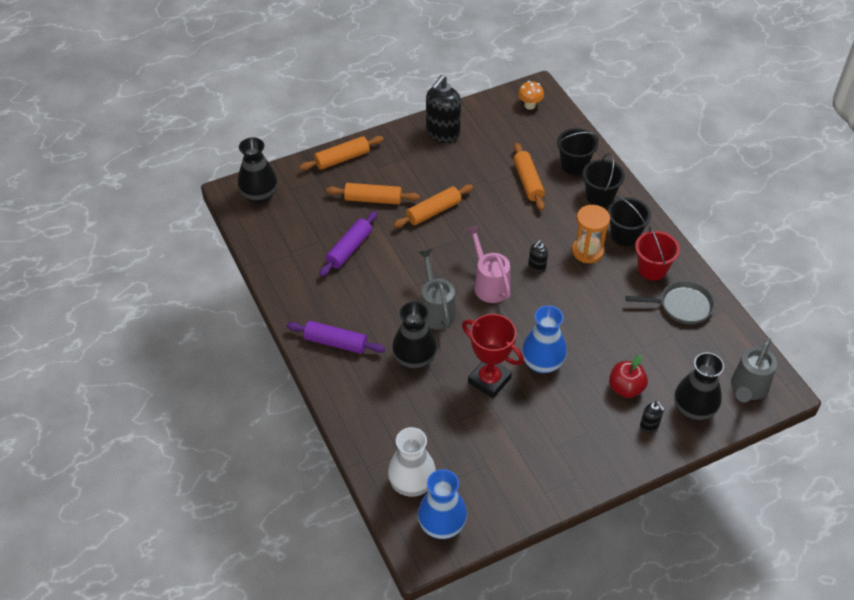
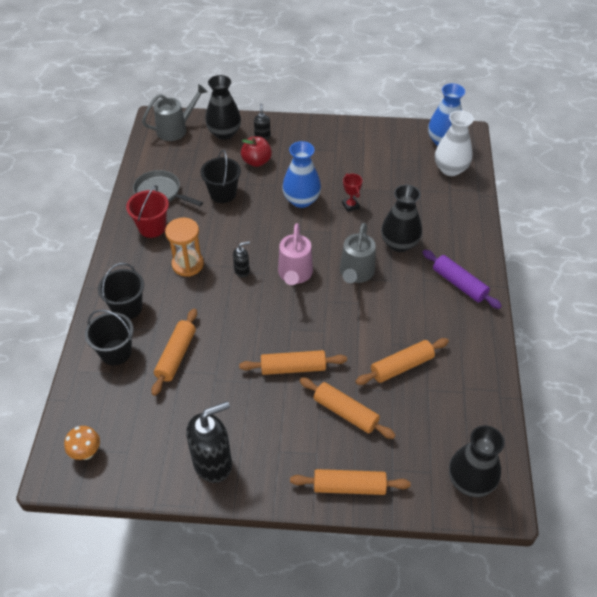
camera: 150 degrees left, 0 degrees up
purple rolling pin [319,211,378,277] -> orange rolling pin [355,338,449,385]
red trophy [462,314,524,398] -> red trophy [342,173,363,212], size x0.50
black bucket [608,197,651,246] -> black bucket moved to [200,150,241,203]

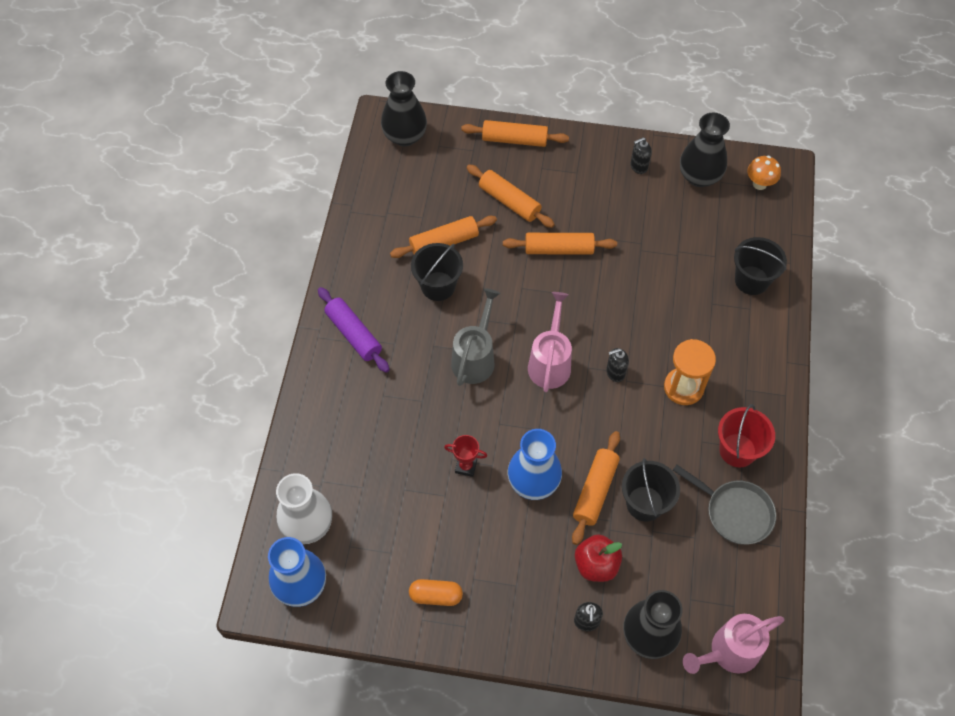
camera: 175 degrees left, 10 degrees up
black bucket [98,263,144,319] -> black bucket moved to [411,243,463,301]
grey watering can [142,84,208,141] -> pink watering can [683,614,784,674]
orange rolling pin [151,309,197,396] -> orange rolling pin moved to [572,431,620,545]
black soap dispenser [186,401,232,483] -> black soap dispenser [630,137,652,174], size x0.48
red trophy [342,173,363,212] -> red trophy turned 60 degrees counterclockwise [444,435,487,477]
black vase [381,185,422,252] -> black vase moved to [680,113,730,187]
none -> orange capsule [409,579,463,606]

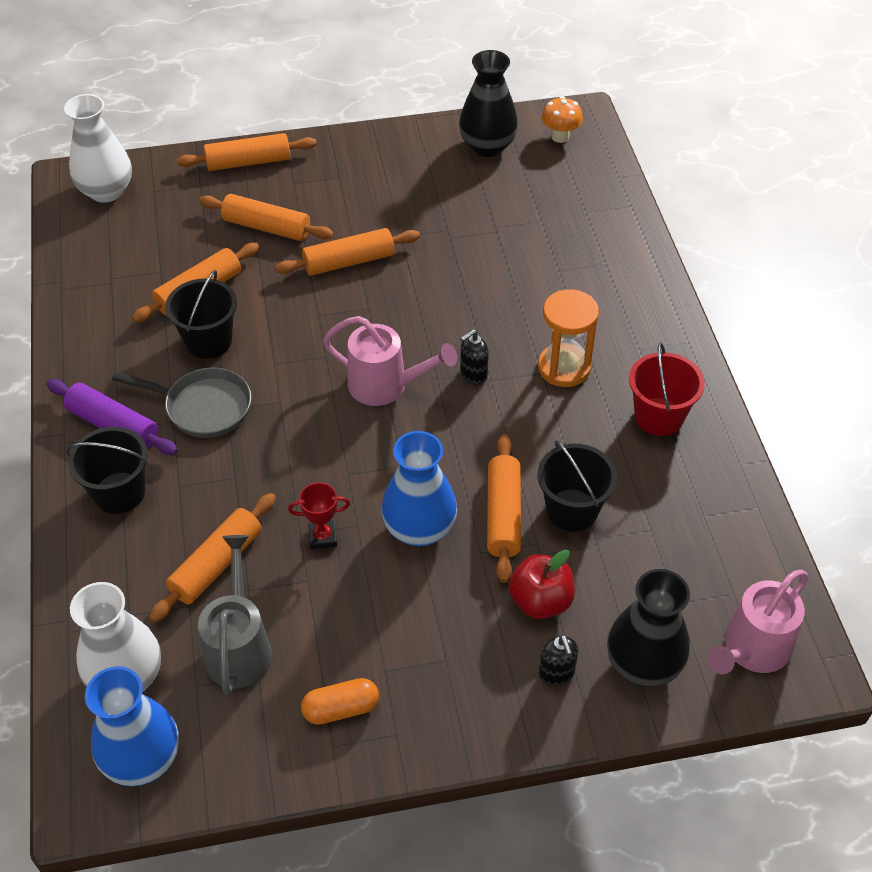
camera: 20 degrees left, 10 degrees down
black vase [381,71,427,146] -> white vase [64,94,132,203]
grey watering can [451,288,500,386] -> grey watering can moved to [198,535,272,695]
pink watering can [528,292,572,392] -> pink watering can turned 120 degrees clockwise [323,316,457,406]
black soap dispenser [630,137,652,174] -> none
grey pan [673,465,776,545] -> grey pan moved to [112,368,251,438]
black bucket [734,237,787,295] -> black bucket moved to [66,427,148,514]
none -> orange rolling pin [149,493,276,622]

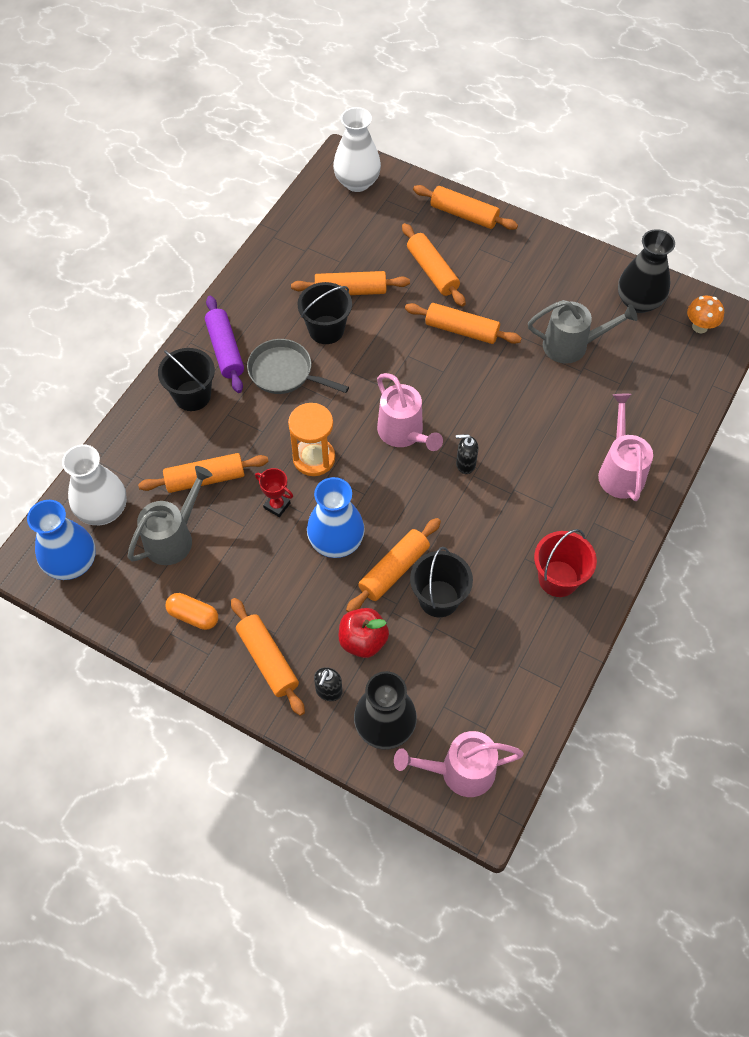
camera: 40 degrees right, 10 degrees up
grey pan [112,368,251,438] -> grey pan turned 150 degrees clockwise [247,339,349,394]
orange hourglass [538,289,599,387] -> orange hourglass moved to [288,403,335,476]
none -> orange rolling pin [231,598,305,716]
none -> grey watering can [528,300,638,364]
none -> pink watering can [598,394,653,501]

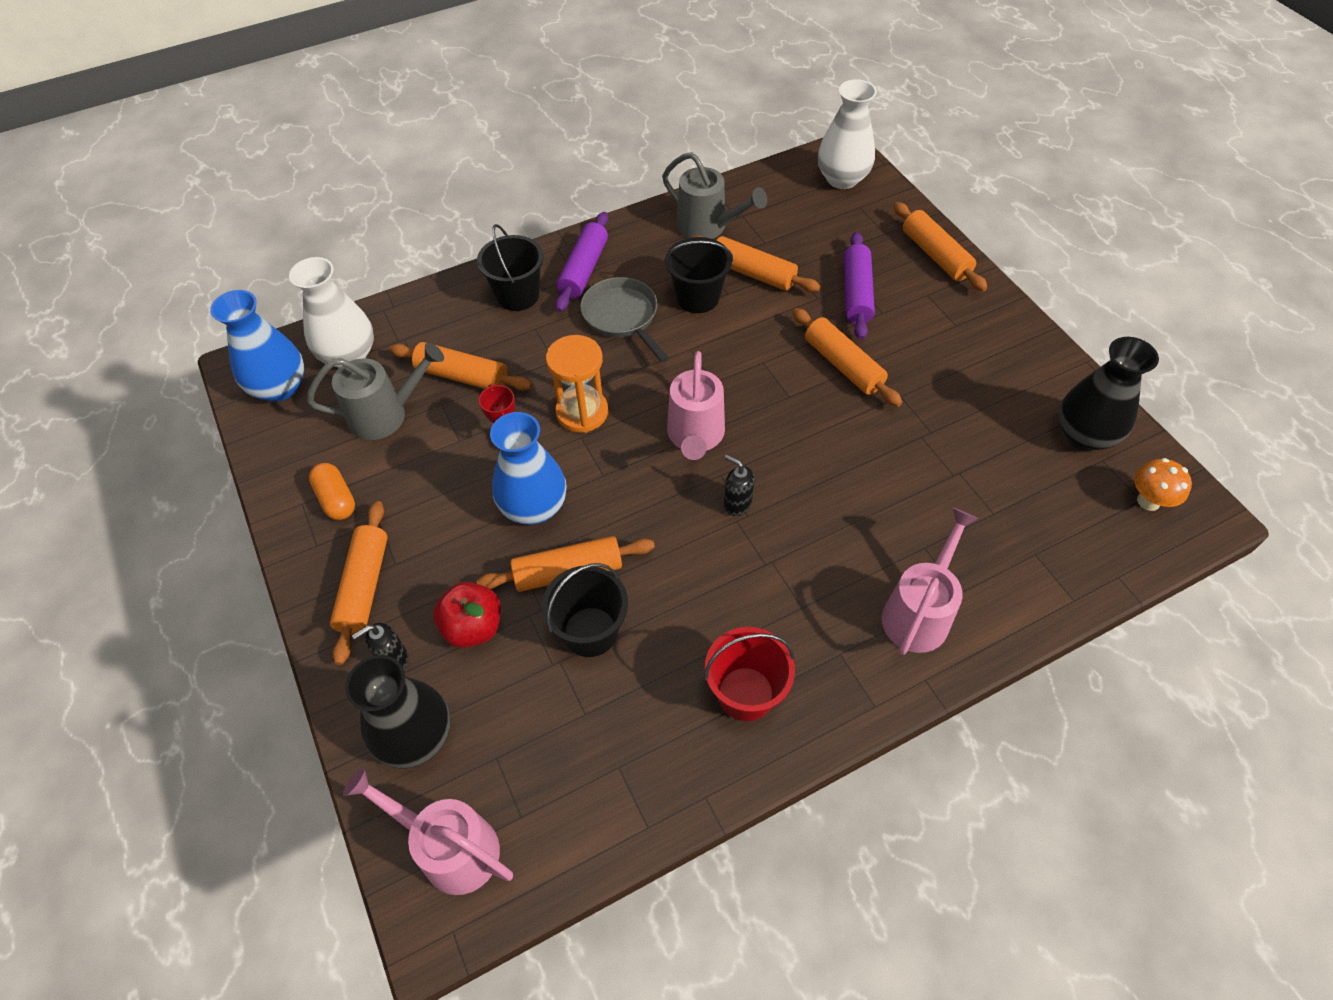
camera: 35 degrees right, 5 degrees down
orange rolling pin [402,223,466,307] -> purple rolling pin [844,232,875,340]
grey watering can [528,300,638,364] -> grey watering can moved to [662,152,767,239]

